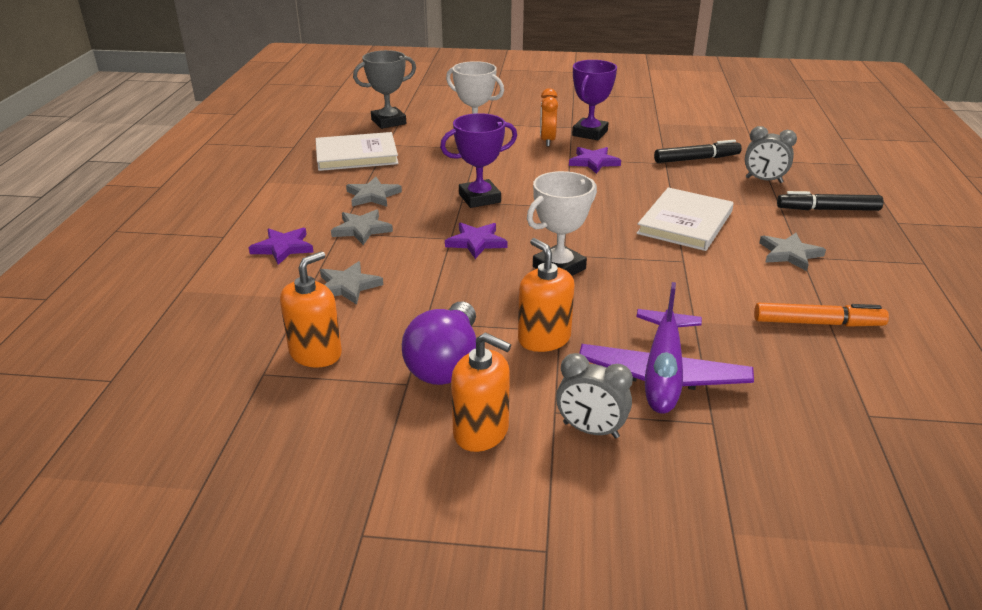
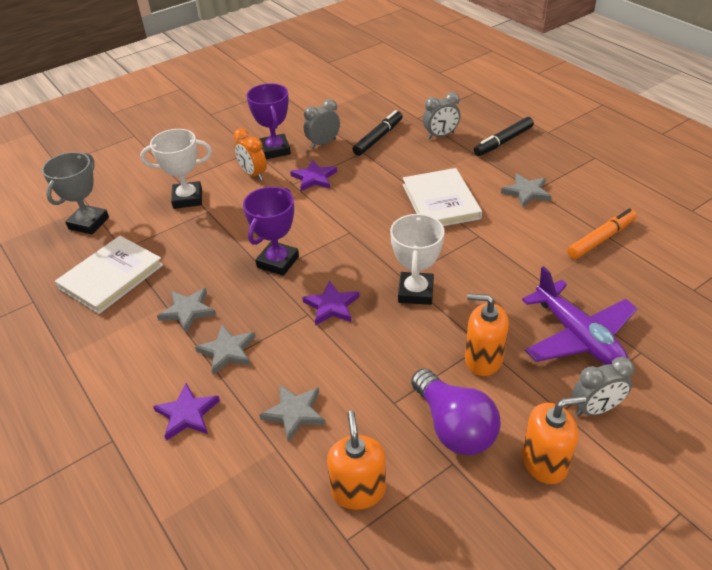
camera: 40 degrees left, 10 degrees up
none -> grey clock [304,99,340,148]

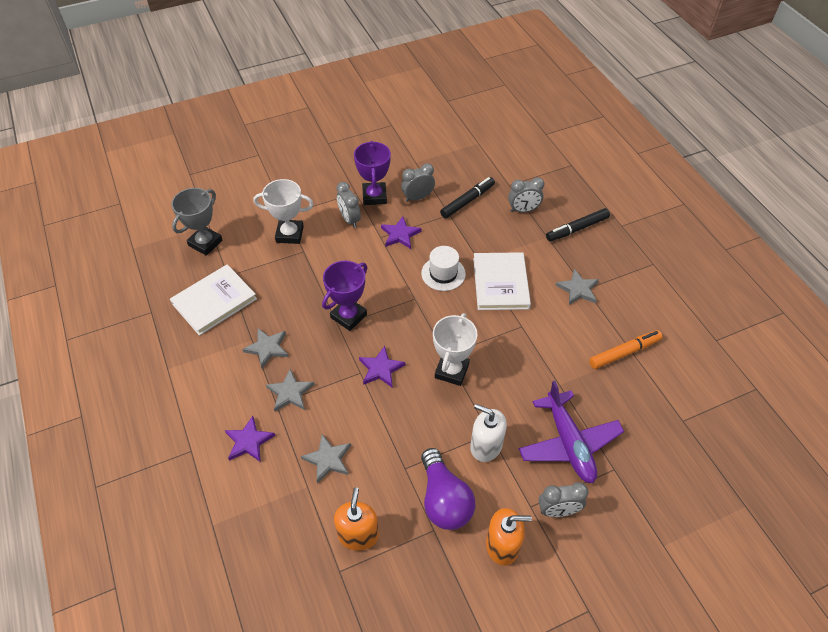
camera: 10 degrees right, 10 degrees up
orange clock [233,128,267,181] -> grey clock [336,182,361,228]
orange soap dispenser [465,294,509,376] -> white soap dispenser [470,404,507,462]
none -> white hat [421,246,466,291]

